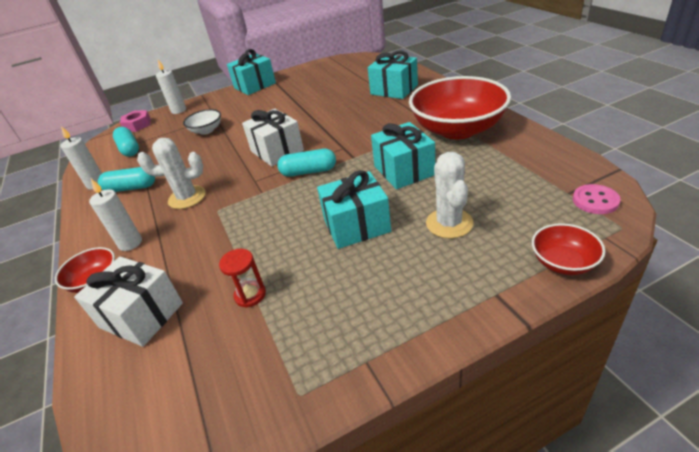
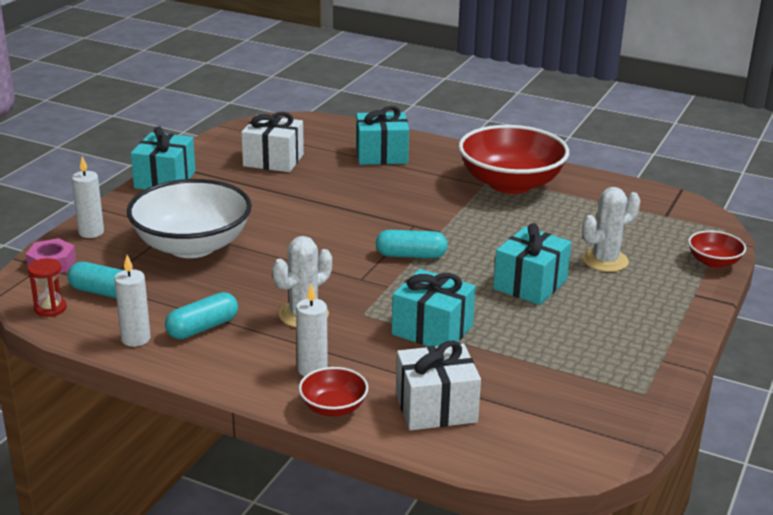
camera: 45 degrees left, 10 degrees down
white bowl [183,109,221,135] -> white bowl [127,179,252,258], size x2.17
red hourglass [219,249,266,308] -> red hourglass moved to [28,258,67,317]
white gift [242,109,304,166] -> white gift moved to [241,112,304,172]
turquoise capsule [277,149,336,177] -> turquoise capsule turned 45 degrees clockwise [376,230,448,258]
turquoise gift [371,122,435,189] -> turquoise gift moved to [392,269,476,346]
white cactus [426,152,473,239] -> white cactus turned 75 degrees counterclockwise [582,187,640,272]
pink button [573,184,621,214] -> none

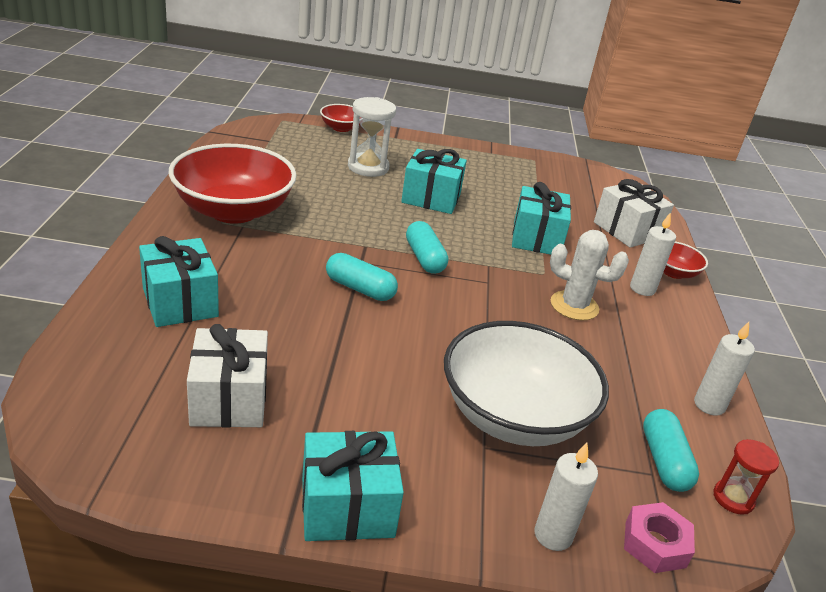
camera: 115 degrees left, 5 degrees up
turquoise capsule [165,292,238,339] -> turquoise capsule moved to [326,253,398,301]
white cactus [582,187,640,272] -> white hourglass [348,97,396,177]

